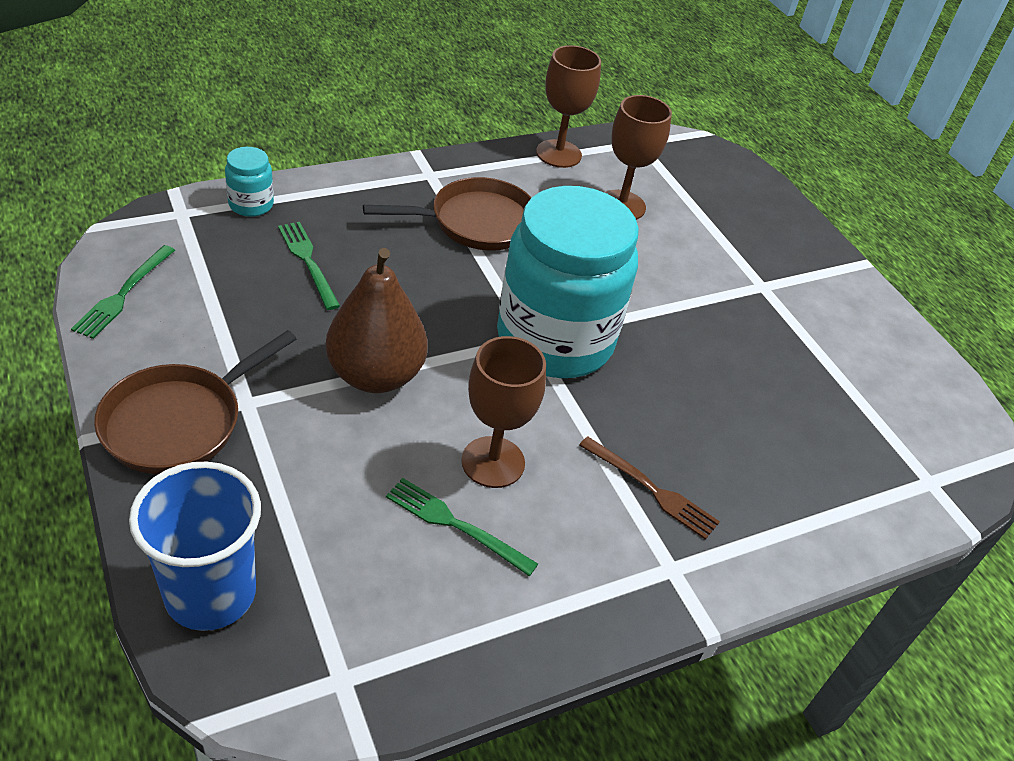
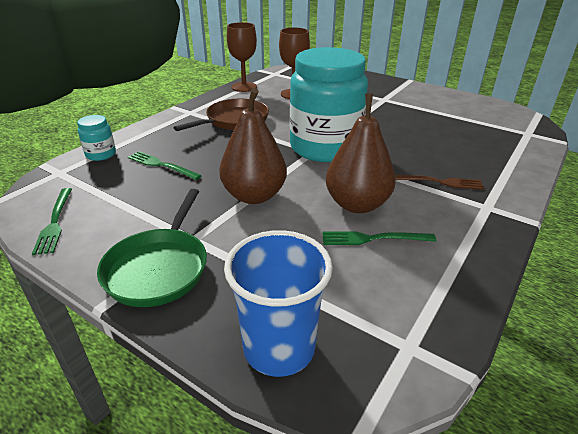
camera: 25 degrees left, 10 degrees down
brown pan [94,330,296,474] -> green pan [97,189,207,307]
brown goblet [461,336,546,488] -> brown pear [326,93,396,213]

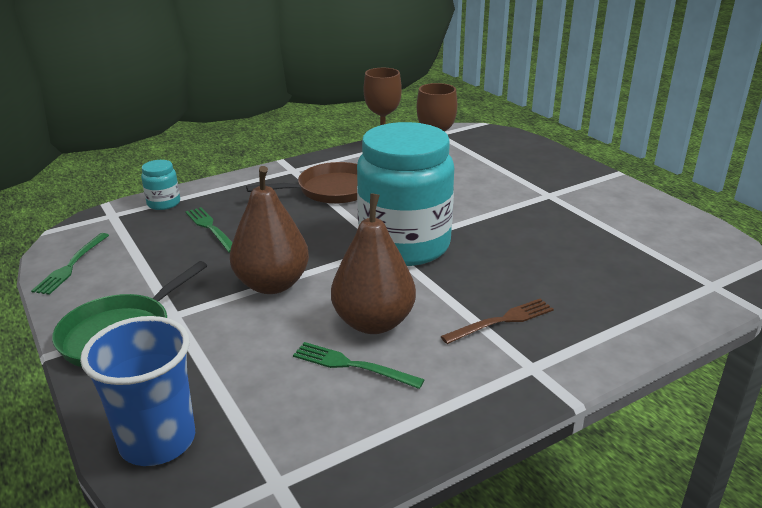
camera: 25 degrees right, 5 degrees down
brown fork [395,175,484,190] -> brown fork turned 60 degrees counterclockwise [440,299,554,344]

